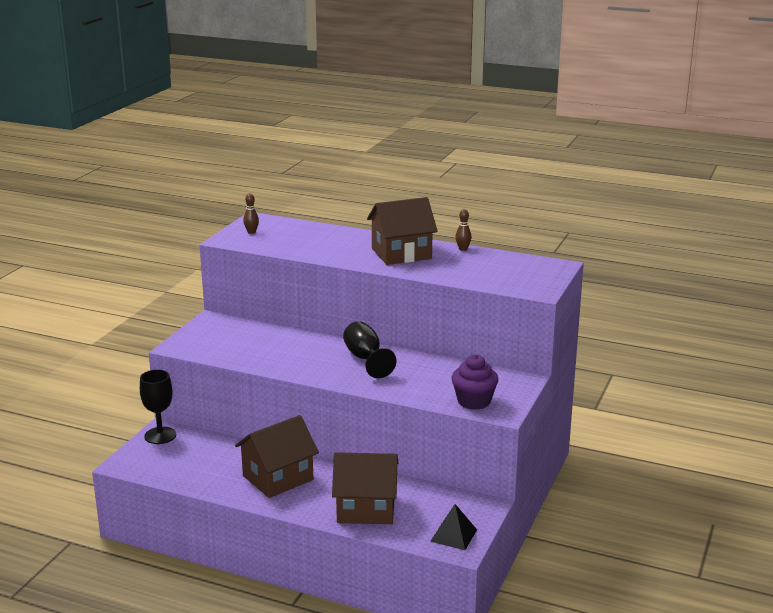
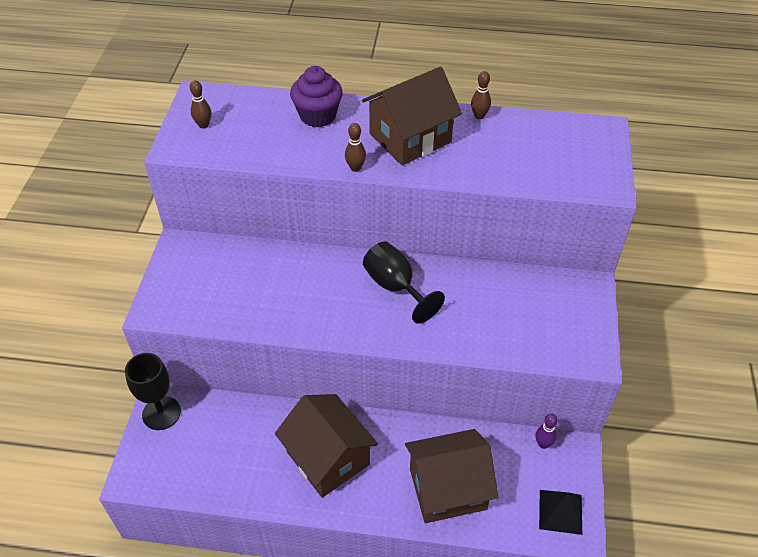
camera: 15 degrees left, 25 degrees up
brown house [235,415,319,498] -> brown house turned 75 degrees counterclockwise [275,394,378,498]
purple cupcake [452,354,498,410] -> purple cupcake moved to [290,66,343,127]
none -> brown bowling pin [345,123,366,172]
none -> purple bowling pin [535,414,558,449]

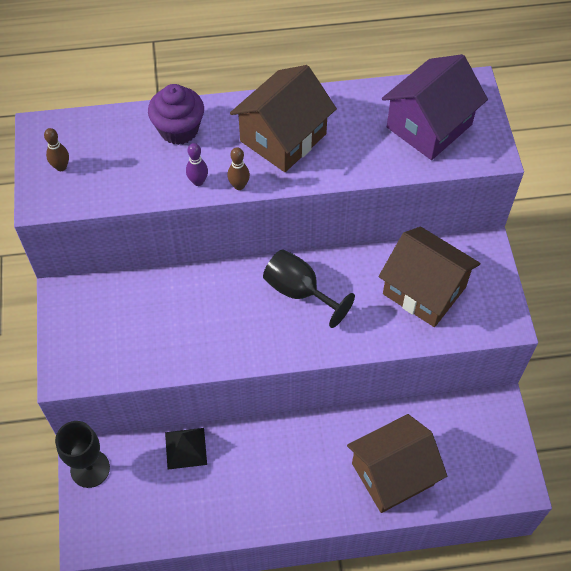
camera: 15 degrees left, 10 degrees up
brown house [275,394,378,498] -> brown house moved to [379,226,480,327]
brown bowling pin [471,71,491,119] -> none
purple bowling pin [535,414,558,449] -> purple bowling pin moved to [186,143,208,186]
black pyramid [539,490,582,535] -> black pyramid moved to [165,428,207,469]
none -> purple house [382,54,488,160]

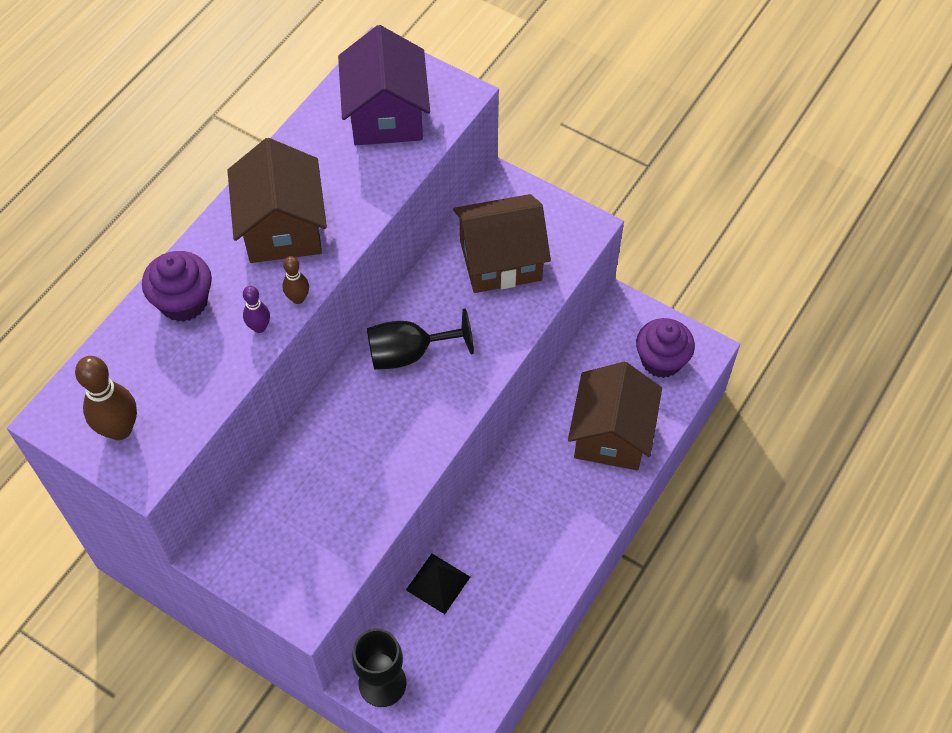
camera: 50 degrees left, 0 degrees up
brown bowling pin [44,128,69,171] -> brown bowling pin [75,356,137,440], size x1.81
none -> purple cupcake [636,318,695,378]

